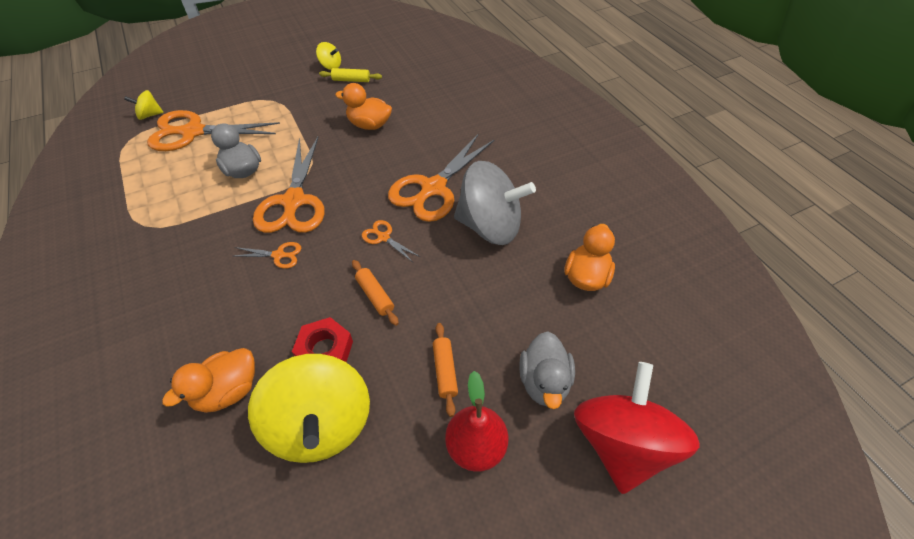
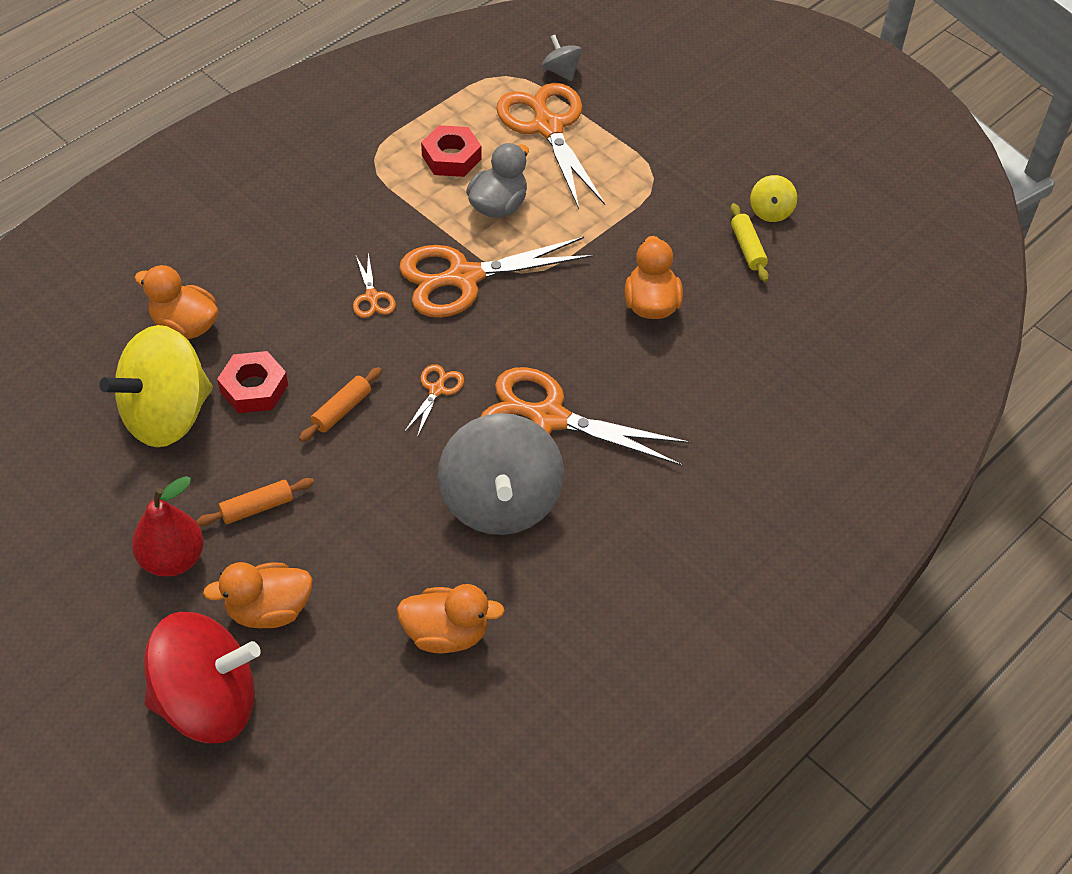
camera: 70 degrees right, 0 degrees up
yellow spinning top [124,90,164,120] -> grey spinning top [542,35,582,81]
grey duck [519,332,575,409] -> orange duck [203,562,313,628]
none -> red nut [421,125,481,177]

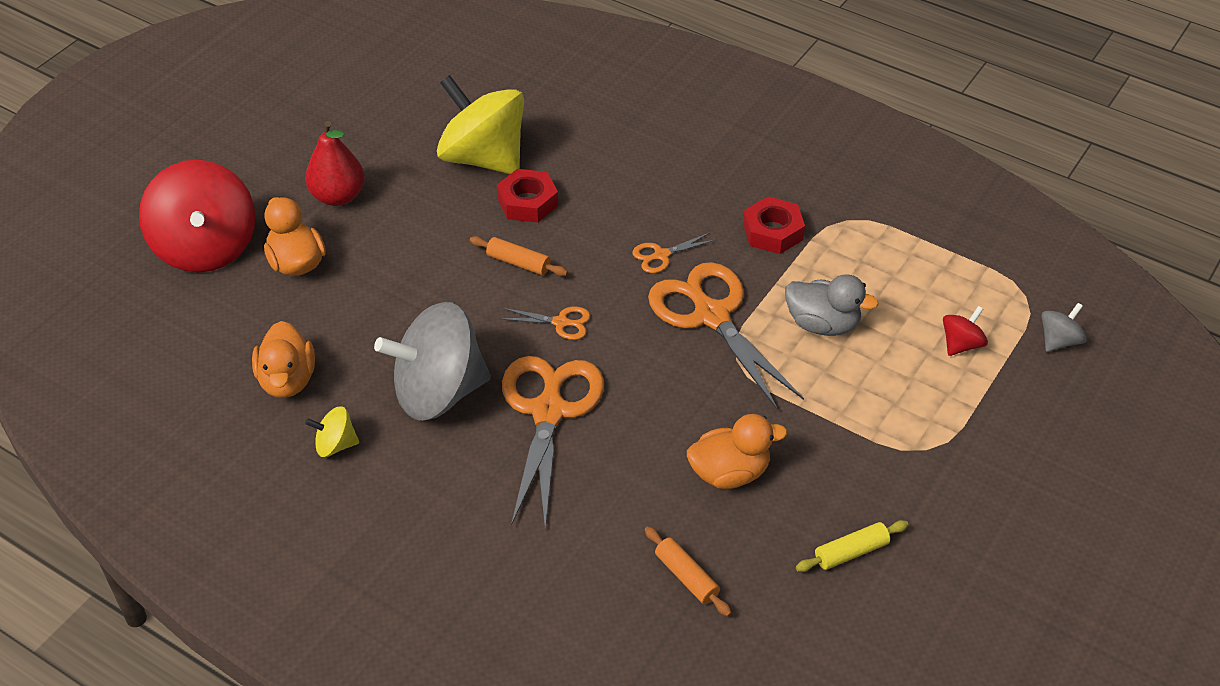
camera: 80 degrees right, 5 degrees down
orange duck [134,265,218,339] -> none
orange rolling pin [197,478,314,526] -> orange rolling pin moved to [645,526,732,617]
red nut [421,125,481,177] -> red nut moved to [743,196,805,254]
orange scissors [496,83,605,209] -> red spinning top [943,306,988,356]
yellow spinning top [750,175,797,222] -> yellow spinning top moved to [305,406,359,457]

